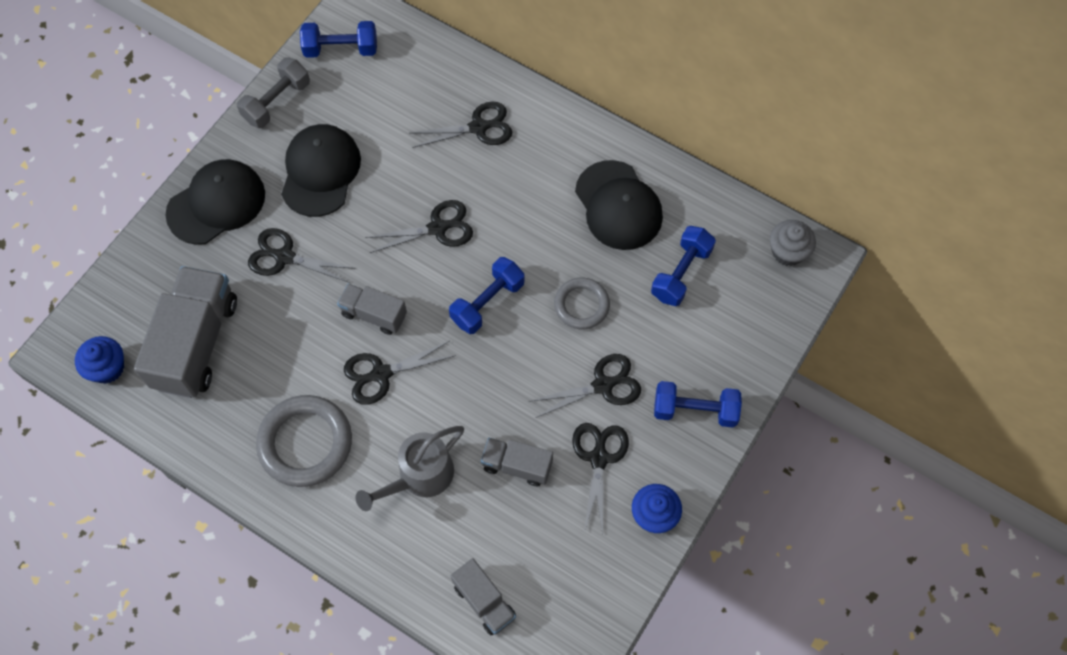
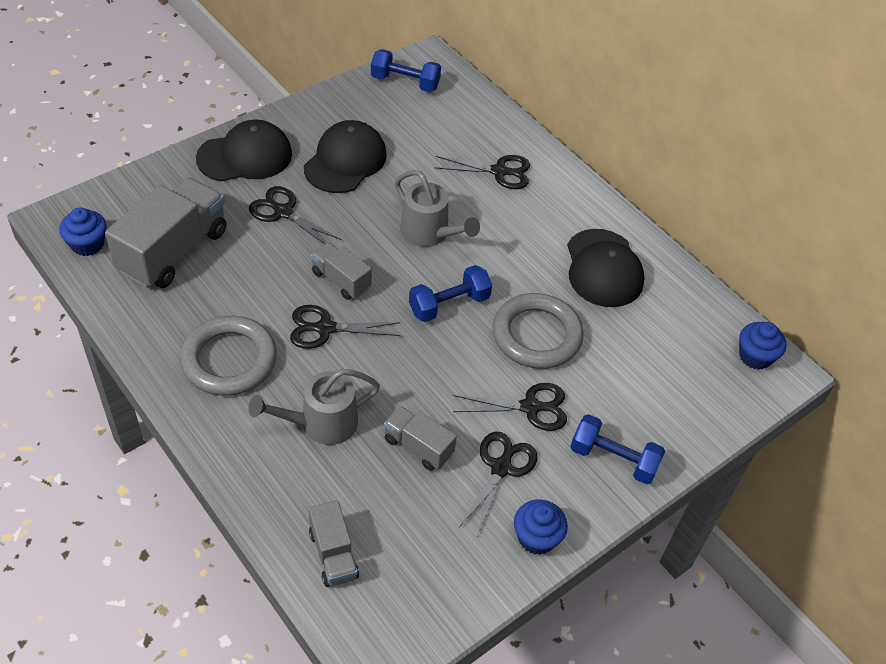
camera: 15 degrees right, 15 degrees down
grey dumbbell [237,57,310,128] -> none
black scissors [365,200,473,253] -> grey watering can [395,170,480,247]
grey ring [554,278,610,329] -> grey ring [493,293,584,369], size x1.63
blue dumbbell [651,226,716,306] -> none
grey cupcake [770,220,816,266] -> blue cupcake [739,322,787,370]

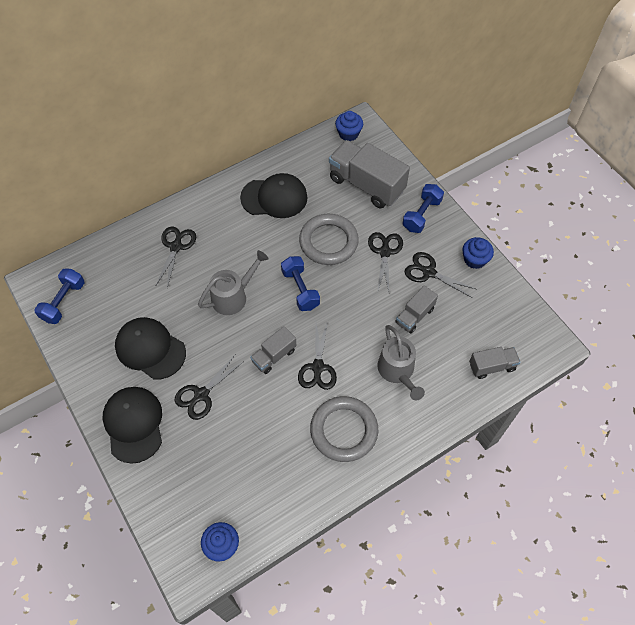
camera: 80 degrees left, 10 degrees up
grey truck [105,177,226,288] -> grey truck moved to [329,140,410,208]

